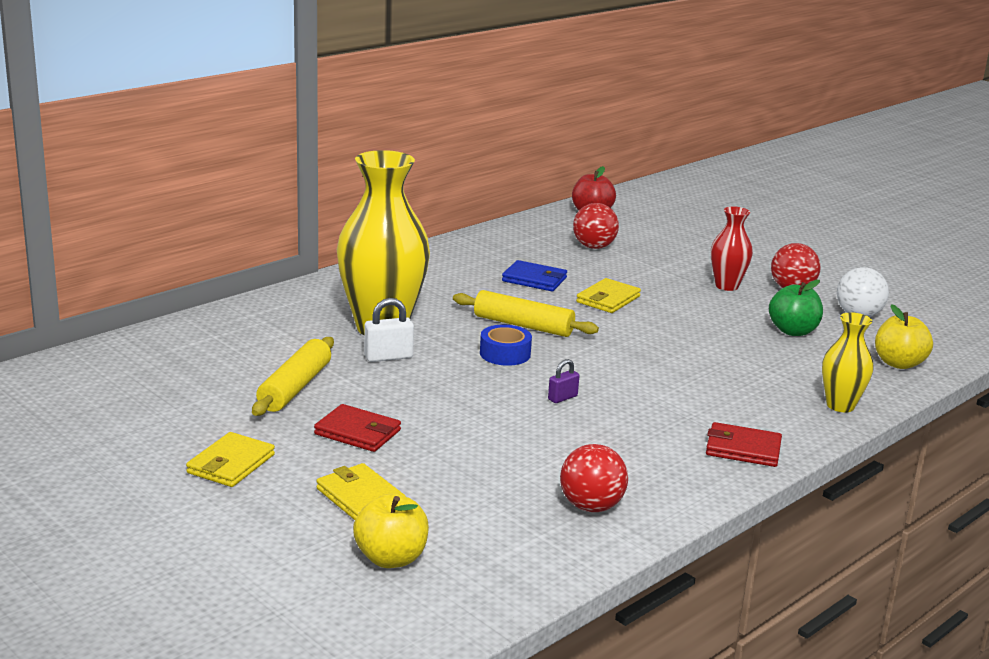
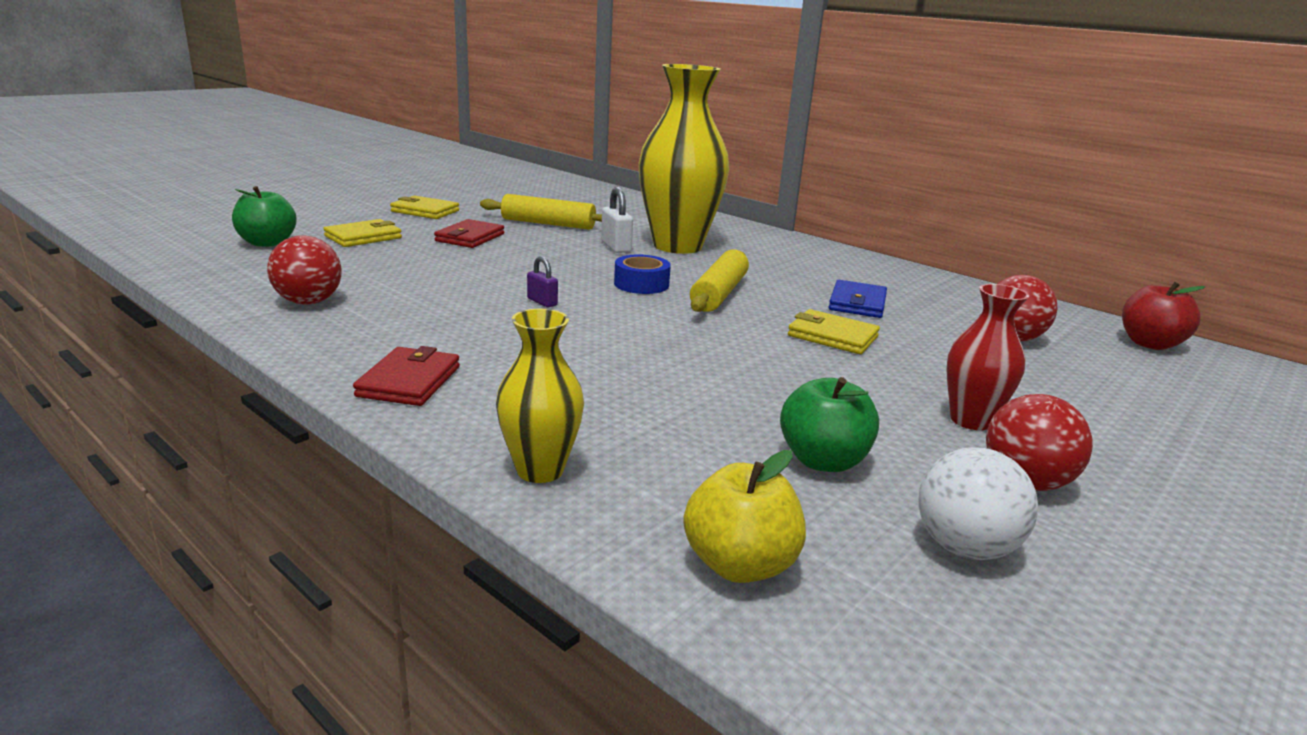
camera: 85 degrees right, 0 degrees up
yellow apple [353,494,429,568] -> green apple [232,186,297,247]

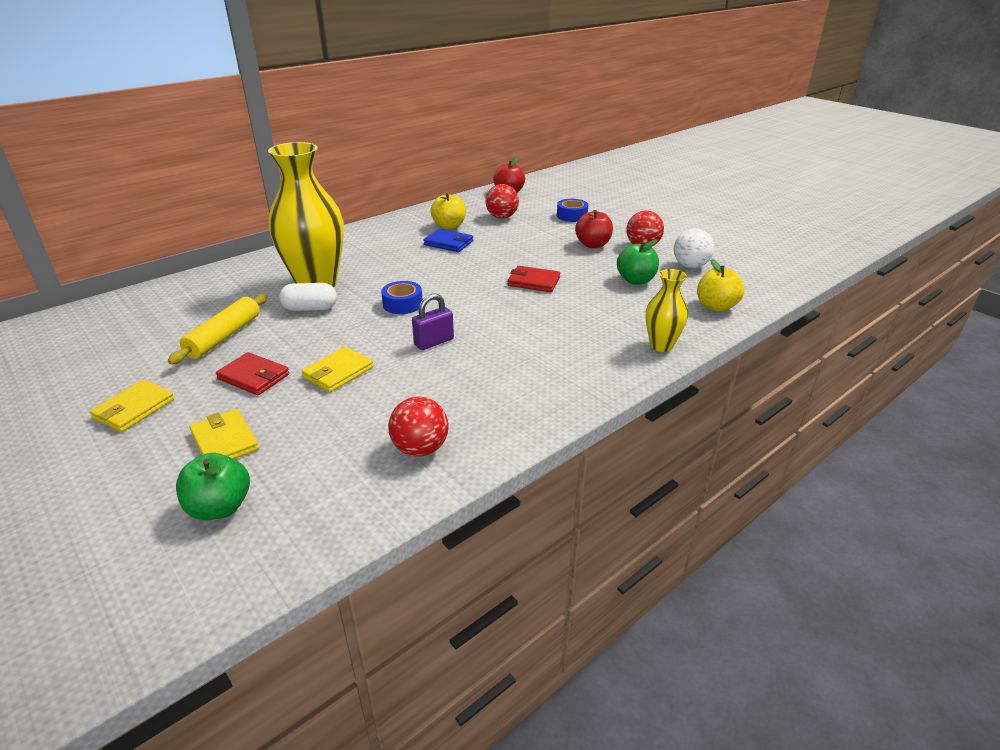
camera: 80 degrees left, 10 degrees up
red wallet [353,346,460,406] -> red wallet moved to [508,266,560,292]
purple padlock [527,256,558,307] -> purple padlock [412,293,454,350], size x1.57
white padlock [601,187,633,253] -> white capsule [279,283,337,311]
yellow rolling pin [690,249,749,312] -> none
yellow wallet [788,309,880,354] -> yellow wallet moved to [302,347,373,392]
red vase [946,284,1029,430] -> red apple [575,210,613,248]
none -> yellow apple [431,193,466,229]
none -> blue tape [557,199,588,222]

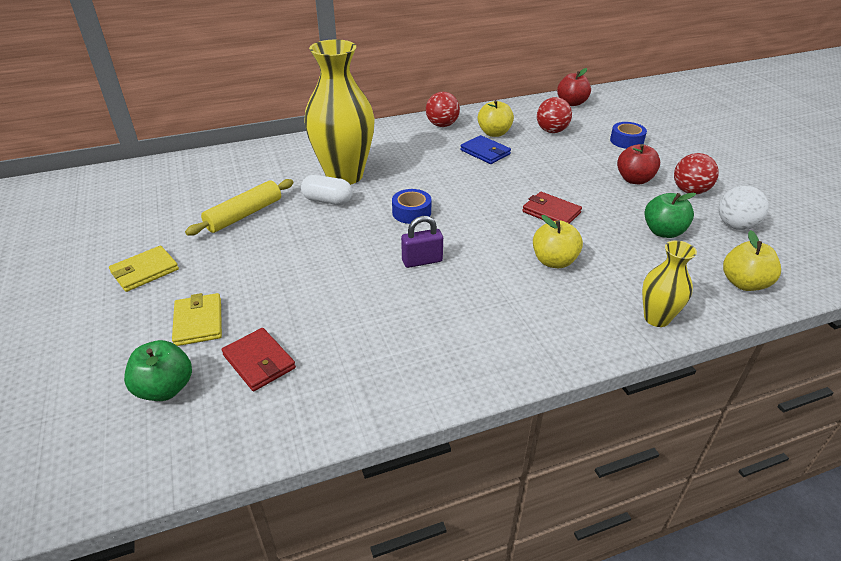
camera: 20 degrees right, 5 degrees up
red wallet [216,352,290,395] -> red wallet moved to [221,328,296,391]
yellow wallet [302,347,373,392] -> none
red ball [388,397,449,457] -> red ball moved to [426,92,460,127]
none -> yellow apple [533,215,583,268]

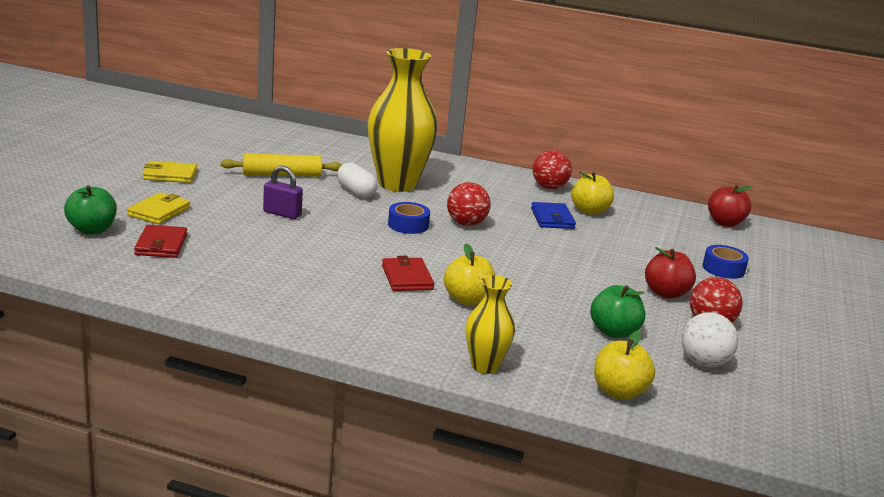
camera: 35 degrees right, 15 degrees down
purple padlock [401,216,443,268] -> purple padlock moved to [263,166,303,219]
red wallet [522,192,582,224] -> red wallet moved to [382,256,434,291]
red ball [537,97,572,133] -> red ball moved to [447,182,491,226]

